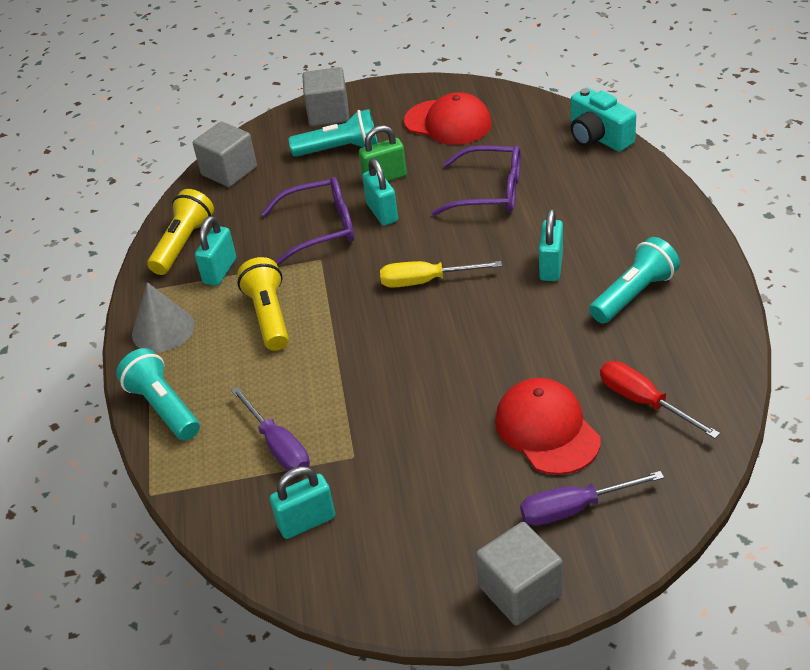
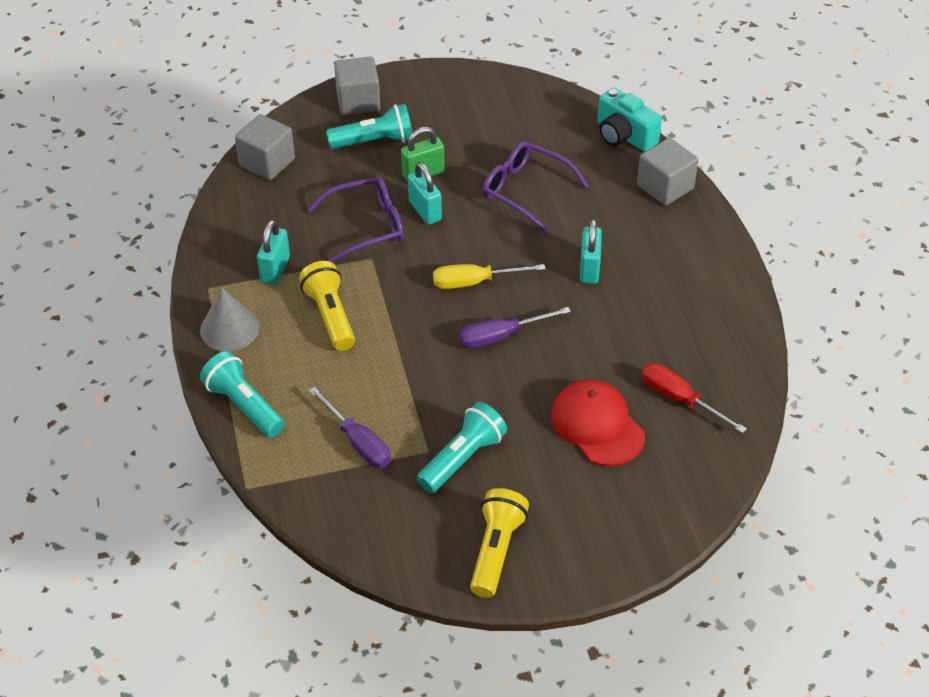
camera: 10 degrees left, 5 degrees up
yellow flashlight [147,189,214,275] -> yellow flashlight moved to [470,488,529,598]
turquoise padlock [270,466,335,539] -> none
red cap [404,92,492,145] -> none
purple glasses [431,145,521,216] -> purple glasses turned 150 degrees counterclockwise [483,141,589,232]
grey cube [476,522,563,625] -> grey cube moved to [637,138,698,206]
purple screwdriver [520,471,664,526] -> purple screwdriver moved to [459,307,571,349]
turquoise flashlight [589,237,680,323] -> turquoise flashlight moved to [417,402,507,493]

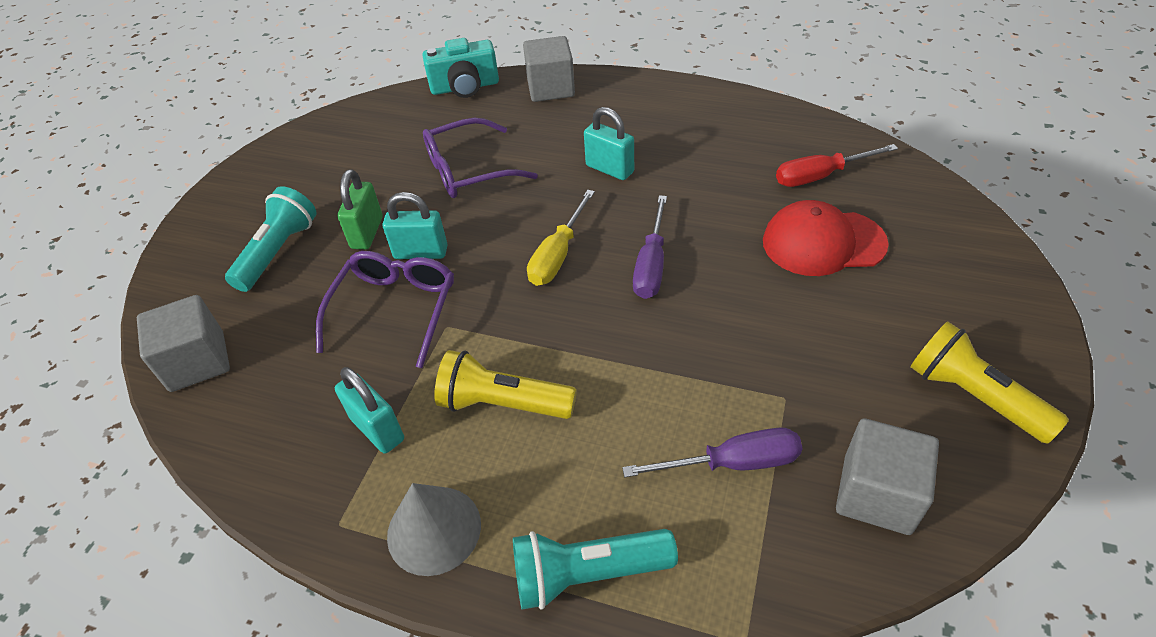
camera: 55 degrees left, 0 degrees up
grey cube [334,57,381,115] -> grey cube moved to [836,418,939,535]
turquoise flashlight [417,402,507,493] -> none

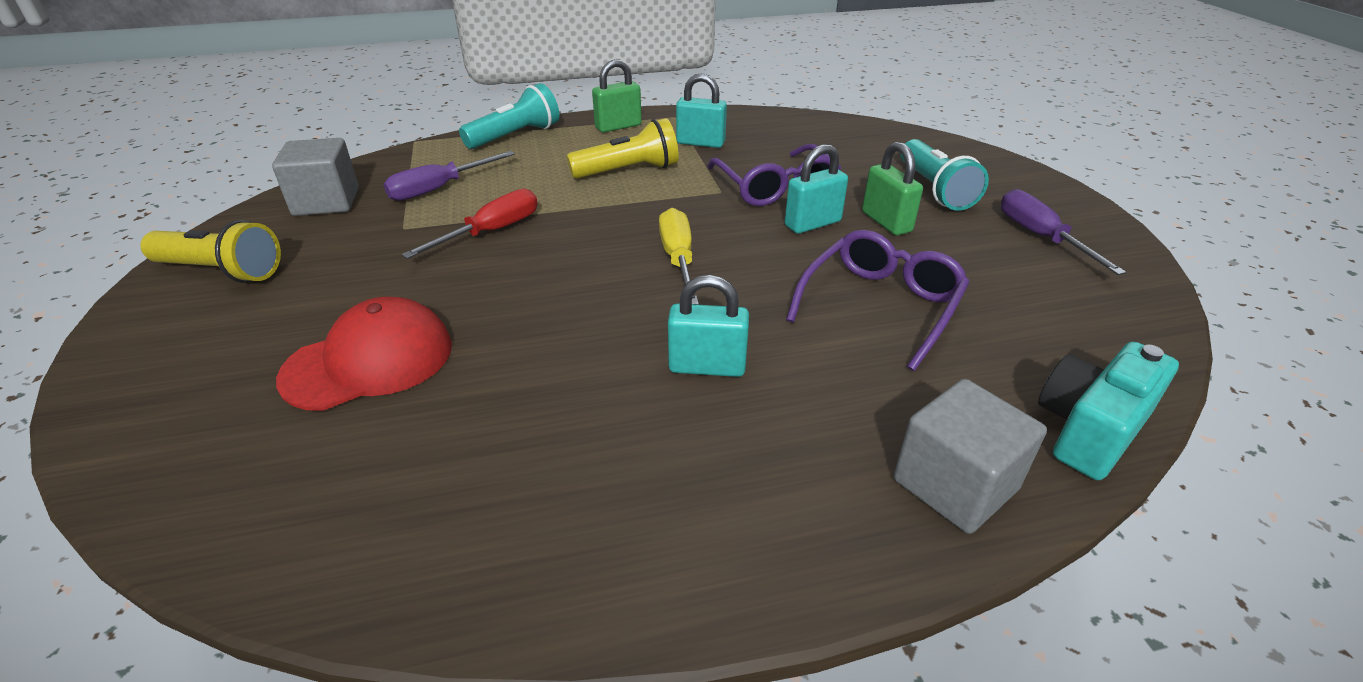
camera: 145 degrees right, 10 degrees down
grey cube [137,295,230,392] -> none
grey cone [387,483,481,576] -> green padlock [592,59,642,133]
purple screwdriver [633,195,667,299] -> purple screwdriver moved to [1001,189,1127,275]
red screwdriver [776,144,898,187] -> red screwdriver moved to [402,189,538,259]

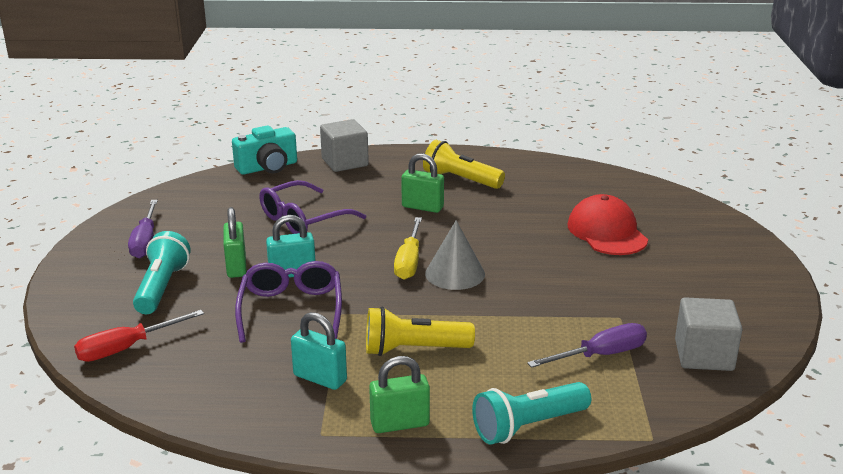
camera: 165 degrees left, 10 degrees down
yellow flashlight [140,220,281,283] -> yellow flashlight moved to [423,140,505,189]
red cap [276,297,452,411] -> red cap turned 90 degrees clockwise [568,194,648,255]
red screwdriver [402,189,538,259] -> red screwdriver moved to [74,310,204,362]
turquoise padlock [668,275,749,377] -> green padlock [401,153,444,213]
none -> grey cone [425,220,485,290]

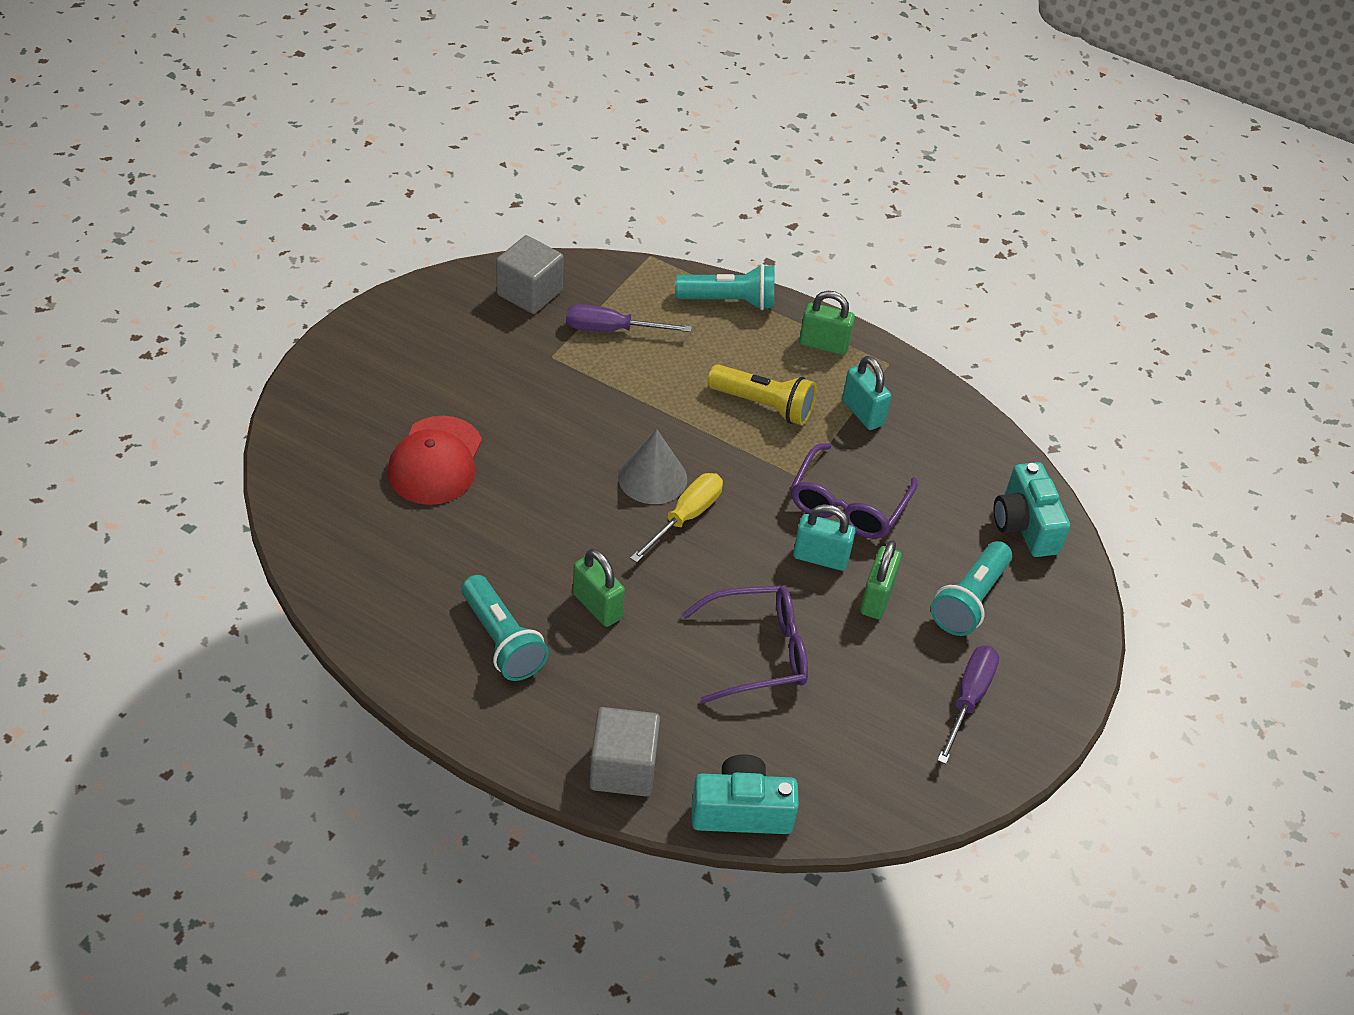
camera: 155 degrees left, 20 degrees up
red screwdriver [74,310,204,362] -> turquoise camera [994,462,1070,557]
yellow flashlight [423,140,505,189] -> turquoise flashlight [461,575,549,681]

